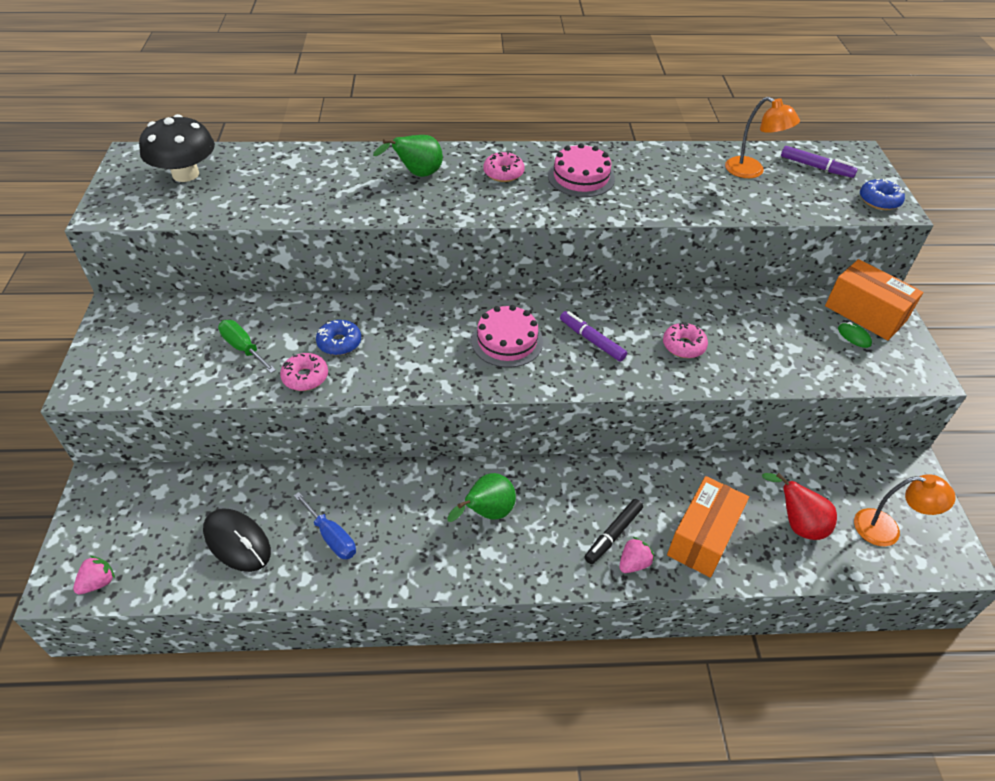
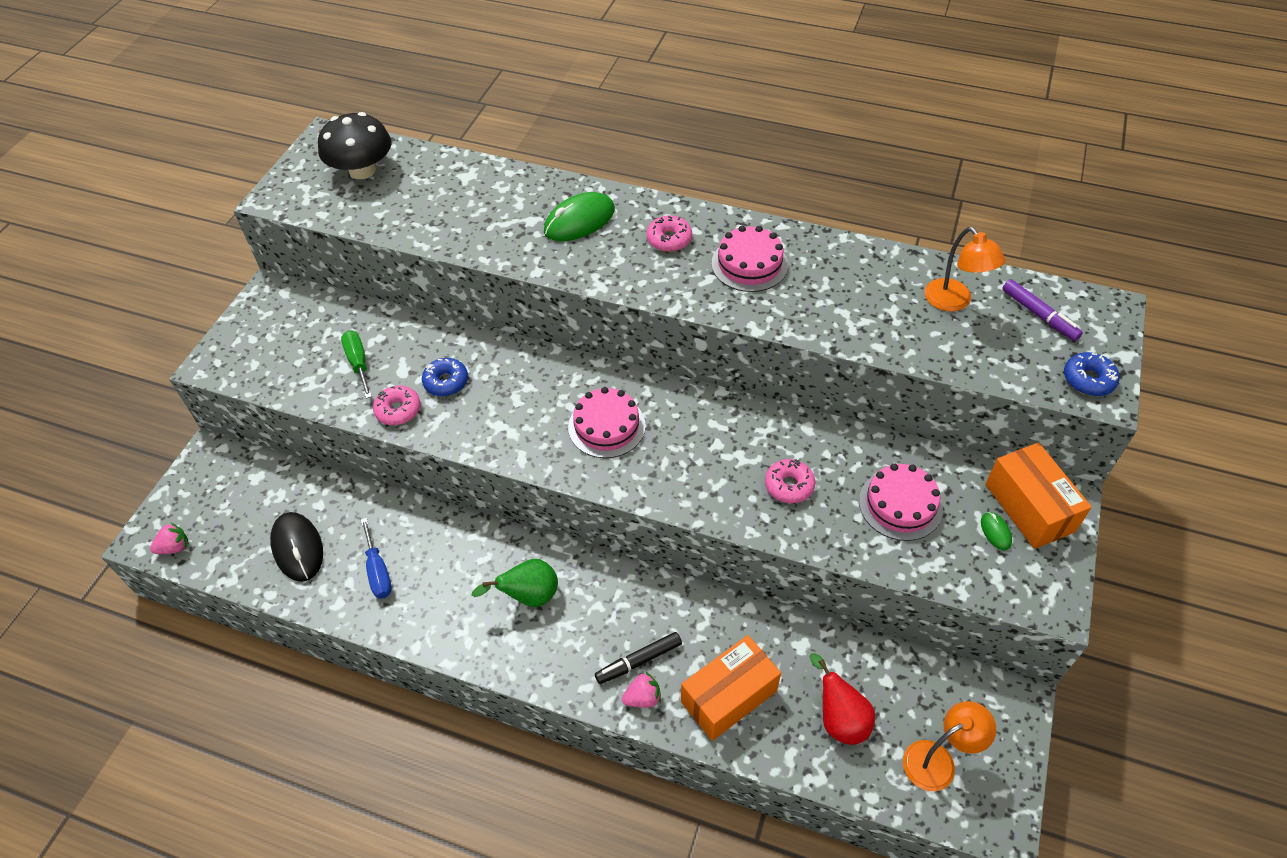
camera: 25 degrees right, 5 degrees up
green pear [373,135,443,177] -> green mouse [544,192,615,241]
purple marker [560,311,627,362] -> none
orange lamp [854,474,956,546] -> orange lamp turned 60 degrees counterclockwise [903,701,996,791]
none -> pink cake [859,464,943,541]

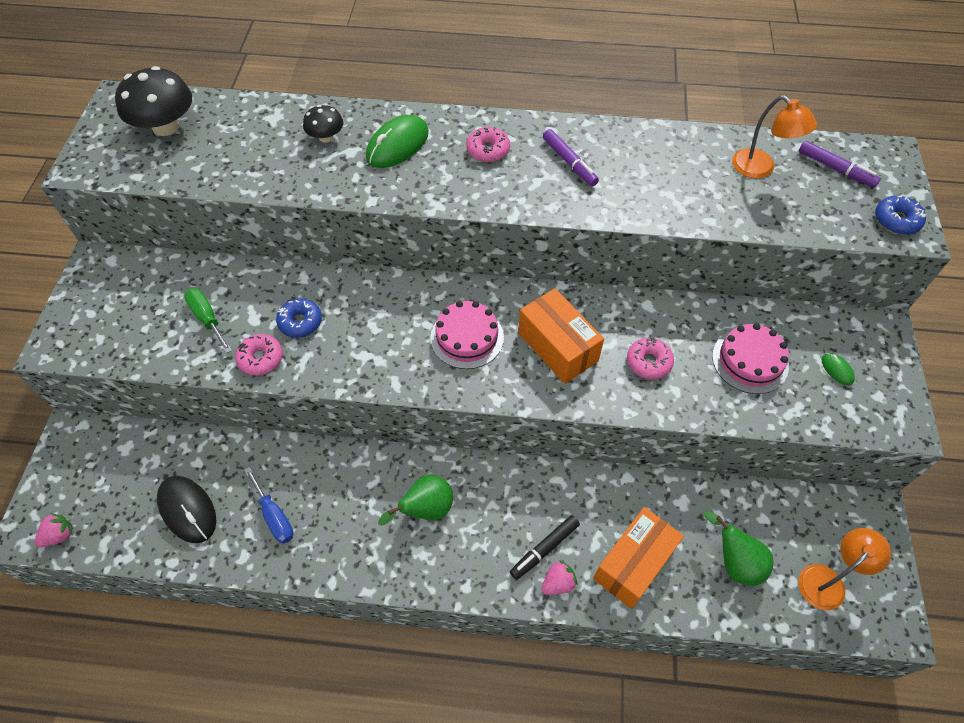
camera: 15 degrees left, 5 degrees up
pink cake [712,226,788,292] -> purple marker [543,129,599,186]
red pear [810,653,875,745] -> green pear [703,511,773,586]
orange box [985,442,1092,549] -> orange box moved to [518,288,604,384]
none -> black mushroom [303,105,343,142]

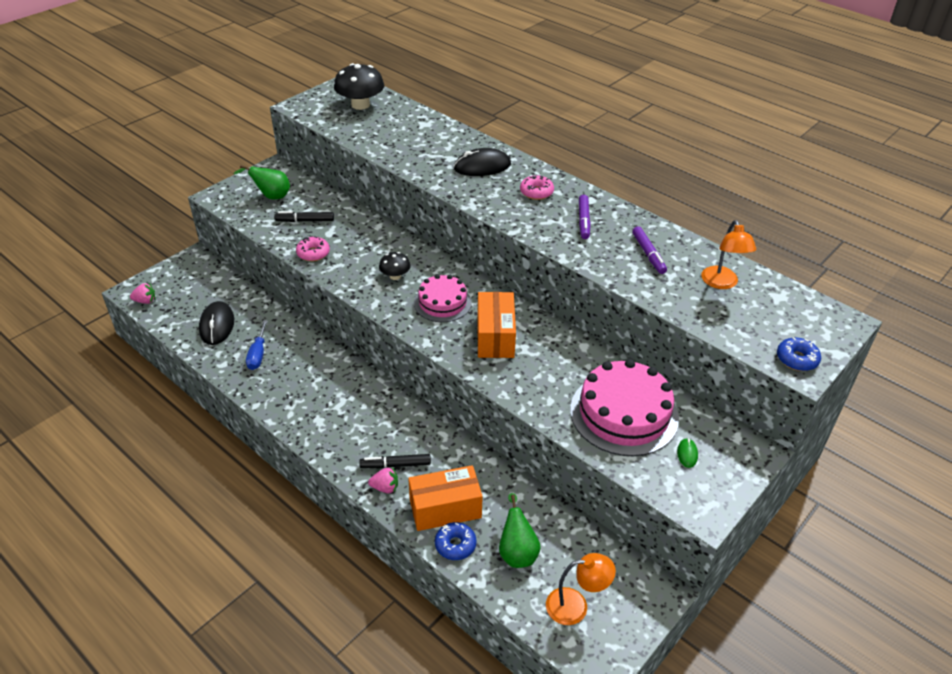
camera: 35 degrees right, 15 degrees down
green screwdriver [184,288,232,353] -> black marker [274,211,334,222]
blue donut [276,298,322,338] -> blue donut moved to [435,522,476,560]
black mushroom [303,105,343,142] -> black mushroom moved to [379,252,410,280]
green mouse [366,115,429,168] -> black mouse [454,148,511,176]
green pear [378,475,453,526] -> green pear moved to [233,165,290,200]
pink donut [627,337,674,379] -> none
pink cake [712,323,789,394] -> pink cake [570,359,679,456], size x1.65
purple marker [799,141,881,188] -> purple marker moved to [632,226,667,274]

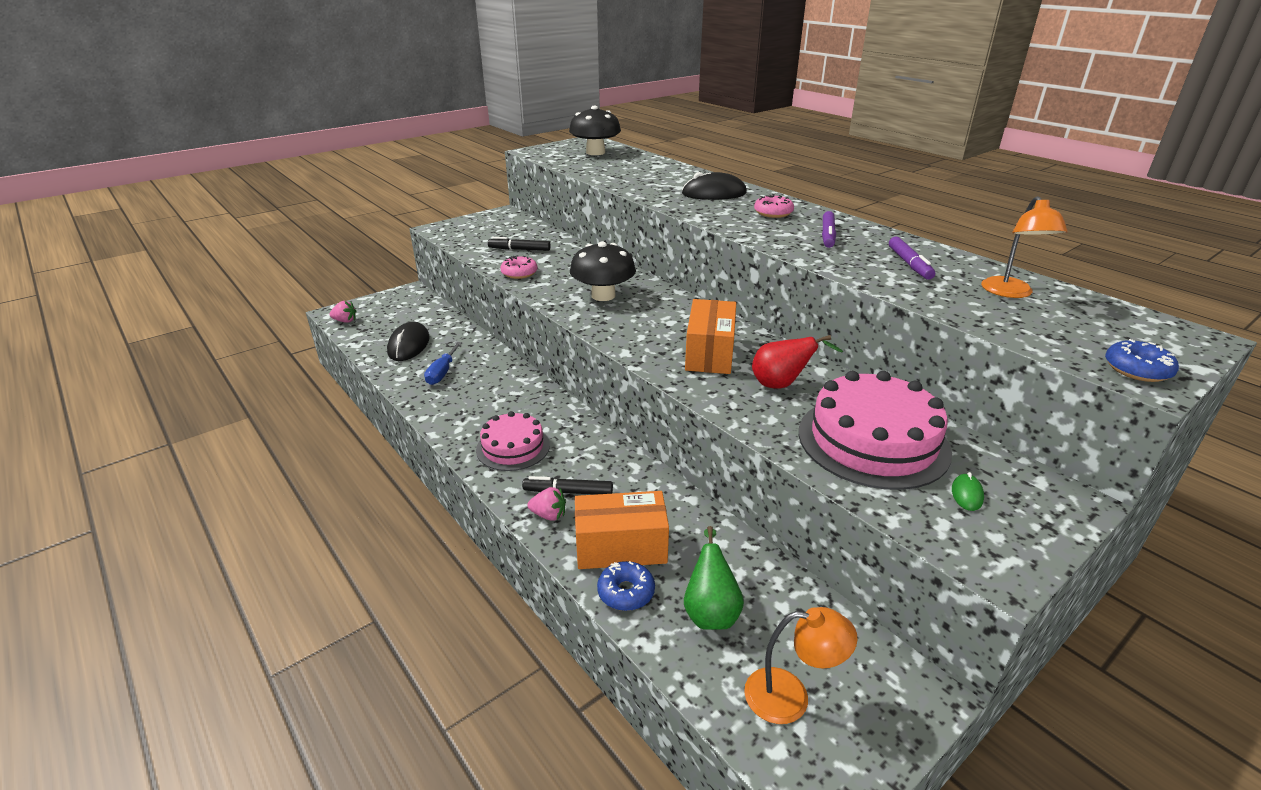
camera: 10 degrees right, 10 degrees down
green pear [233,165,290,200] -> none
black mushroom [379,252,410,280] -> black mushroom [570,241,636,301], size x1.82
pink cake [414,274,472,322] -> pink cake moved to [476,411,550,471]
none -> red pear [752,335,843,389]

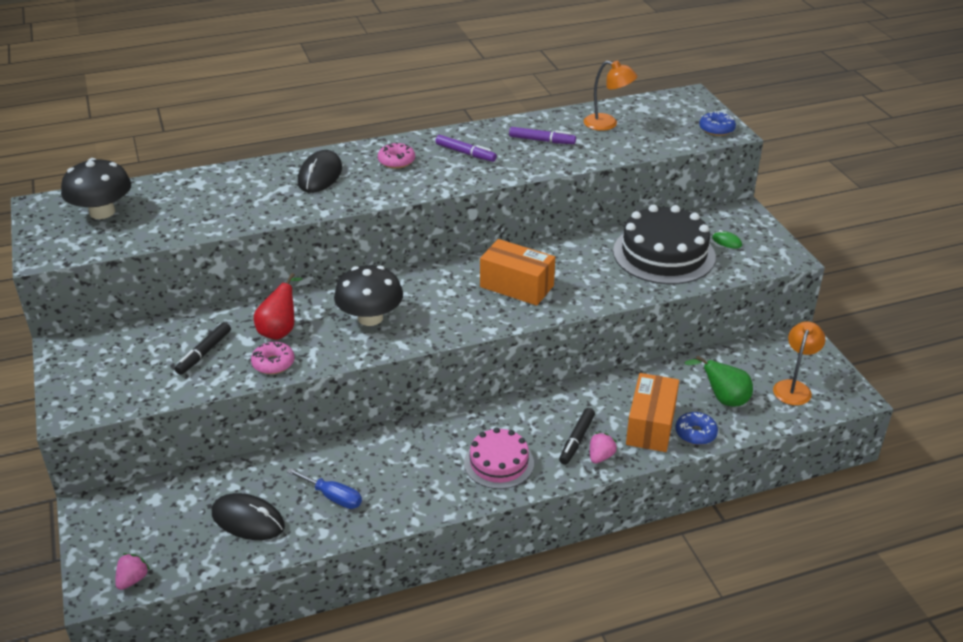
camera: 70 degrees left, 5 degrees up
red pear [752,335,843,389] -> red pear moved to [254,273,303,340]
pink cake [799,371,952,490] -> black cake [613,205,716,284]

